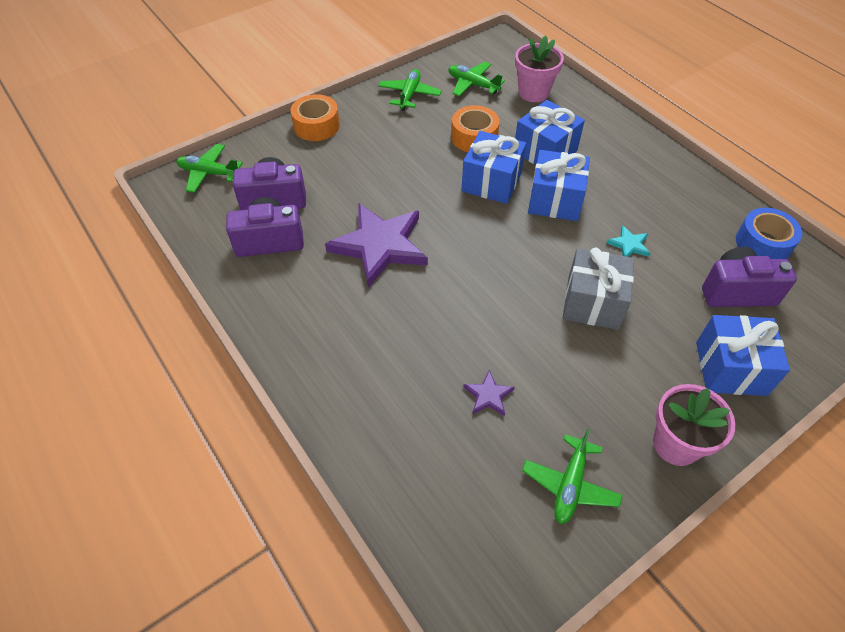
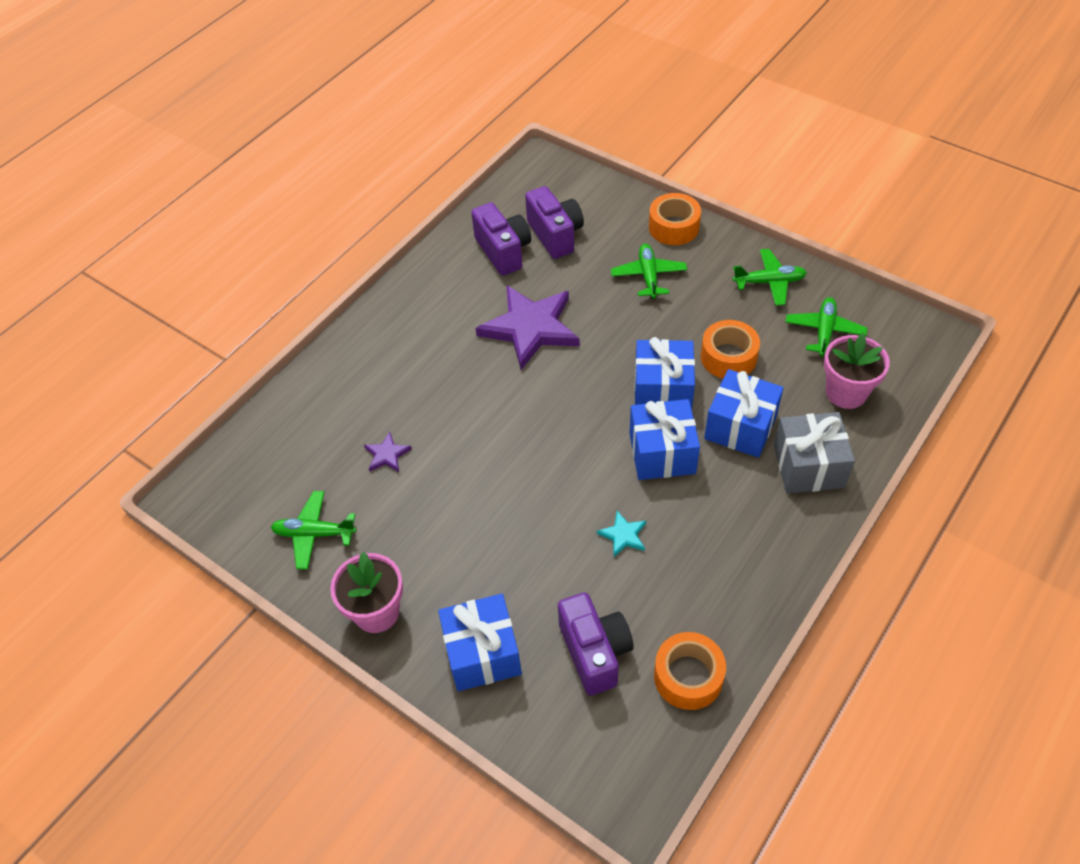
camera: 75 degrees right, 0 degrees up
green plane [176,144,243,193] -> green plane moved to [611,244,687,299]
grey gift [563,247,634,330] -> grey gift moved to [774,412,855,494]
blue tape [736,208,802,259] -> orange tape [654,632,726,710]

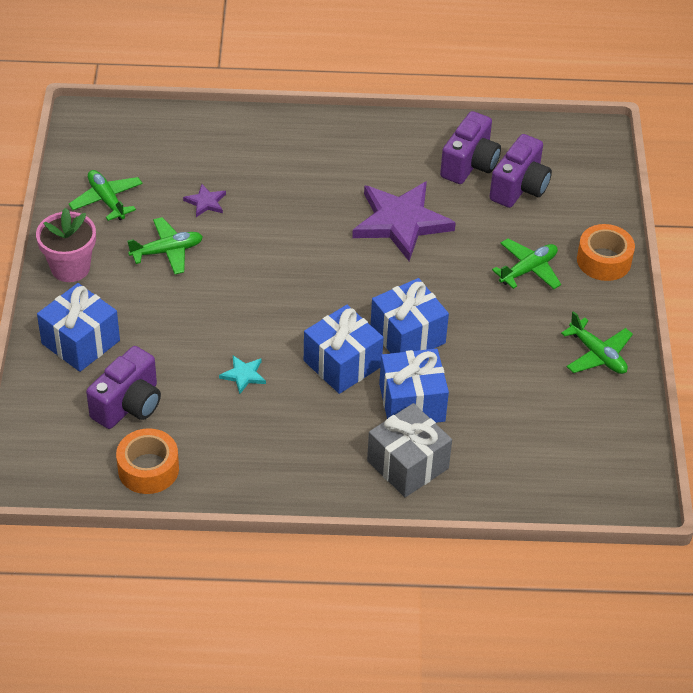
camera: 50 degrees right, 5 degrees down
orange tape [701,320,760,379] -> none
green plane [785,297,867,357] -> green plane moved to [127,217,203,274]
pink flower pot [824,333,890,409] -> none

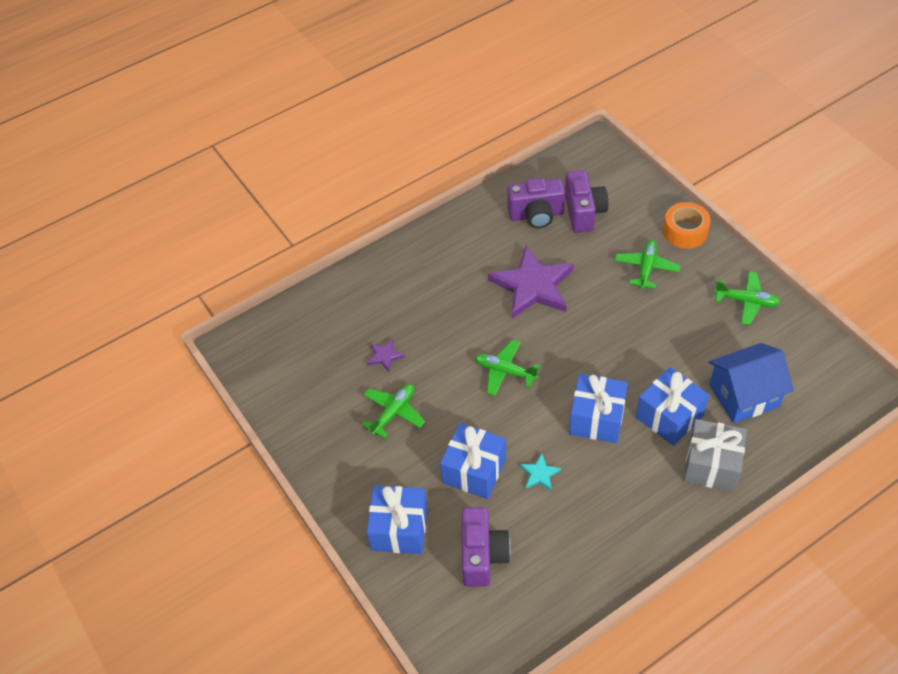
camera: 30 degrees left, 5 degrees up
pink flower pot [36,208,96,282] -> none
green plane [69,170,143,221] -> green plane moved to [475,339,540,396]
orange tape [116,428,179,494] -> none
blue gift [371,278,449,353] -> blue gift moved to [440,423,506,499]
purple camera [440,111,501,184] -> purple camera turned 90 degrees clockwise [507,178,565,228]
none -> blue house [709,343,794,423]

